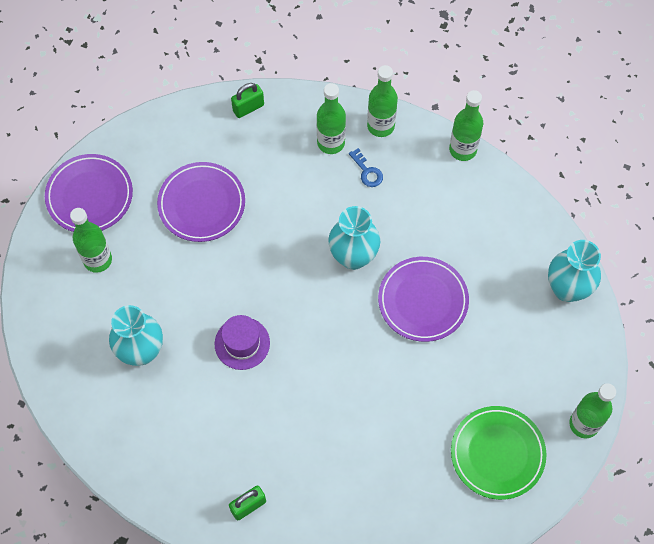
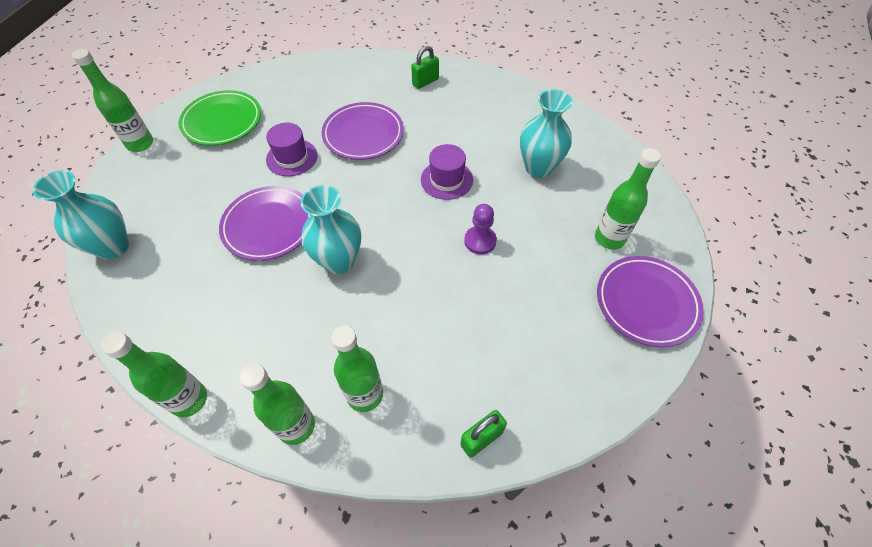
camera: 175 degrees right, 10 degrees down
purple plate [157,162,245,242] -> purple plate moved to [321,102,404,160]
blue key [349,148,383,187] -> none
none -> purple hat [266,123,317,176]
none -> purple pawn [464,204,497,254]

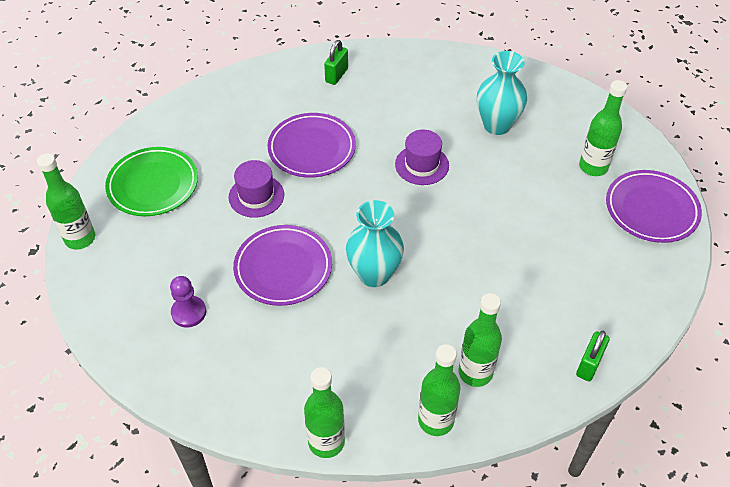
camera: 25 degrees left, 5 degrees down
turquoise vase [33,170,129,260] -> none
purple pawn [464,204,497,254] -> purple pawn moved to [170,276,206,327]

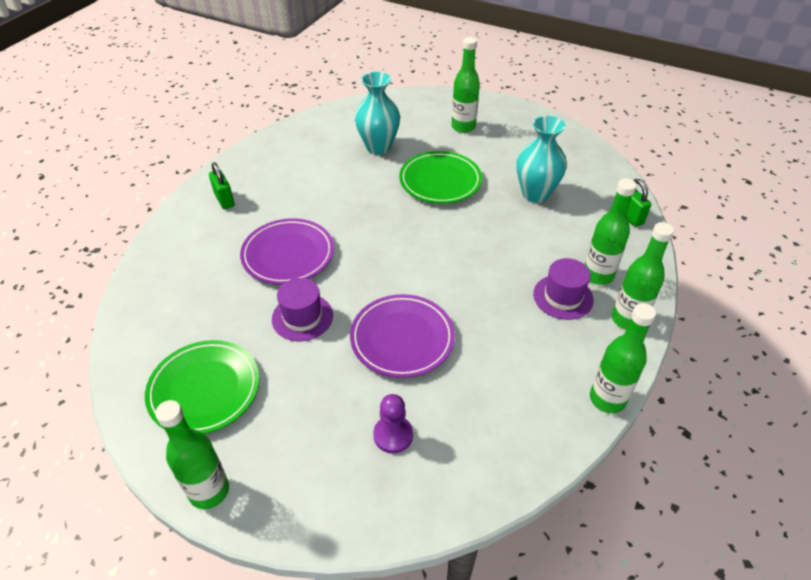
camera: 55 degrees left, 5 degrees down
turquoise vase [346,200,404,287] -> turquoise vase moved to [516,116,567,203]
purple hat [395,130,449,185] -> purple hat moved to [533,258,594,320]
purple plate [606,170,702,243] -> none
none -> green plate [399,151,482,204]

